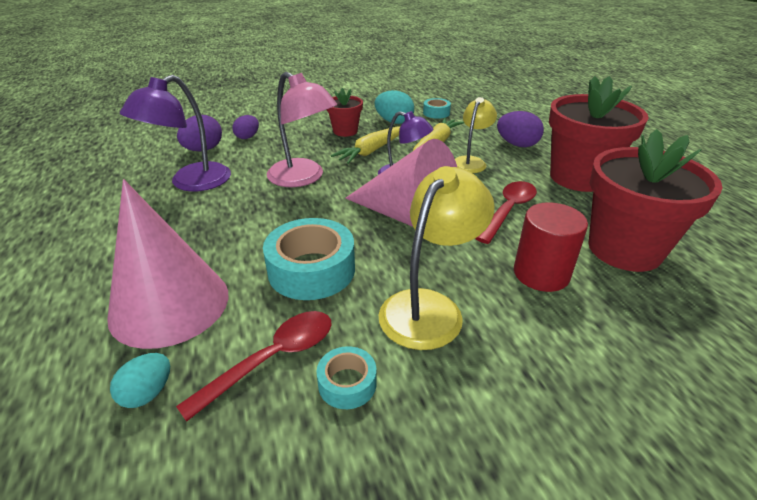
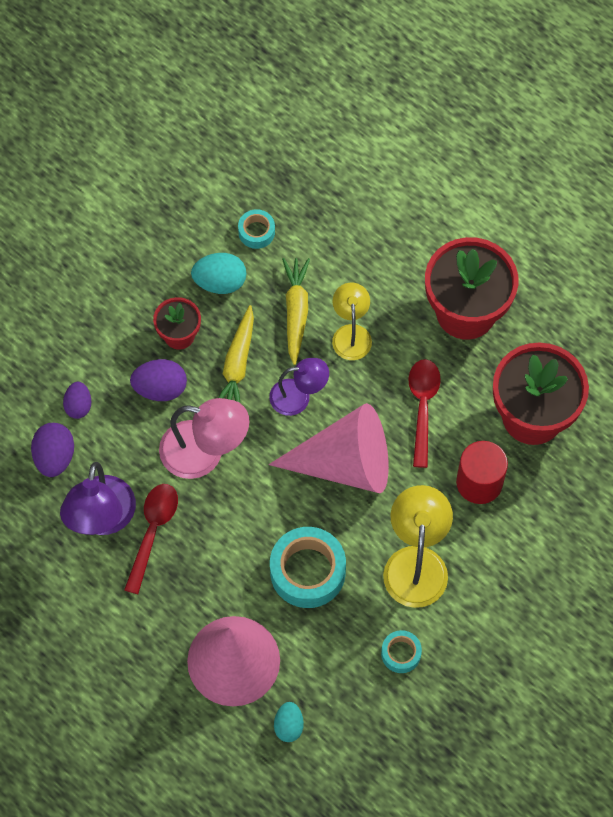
camera: 30 degrees left, 30 degrees up
red spoon [176,311,331,422] -> red spoon moved to [124,484,178,594]
purple egg [497,111,544,147] -> purple egg moved to [130,359,187,401]

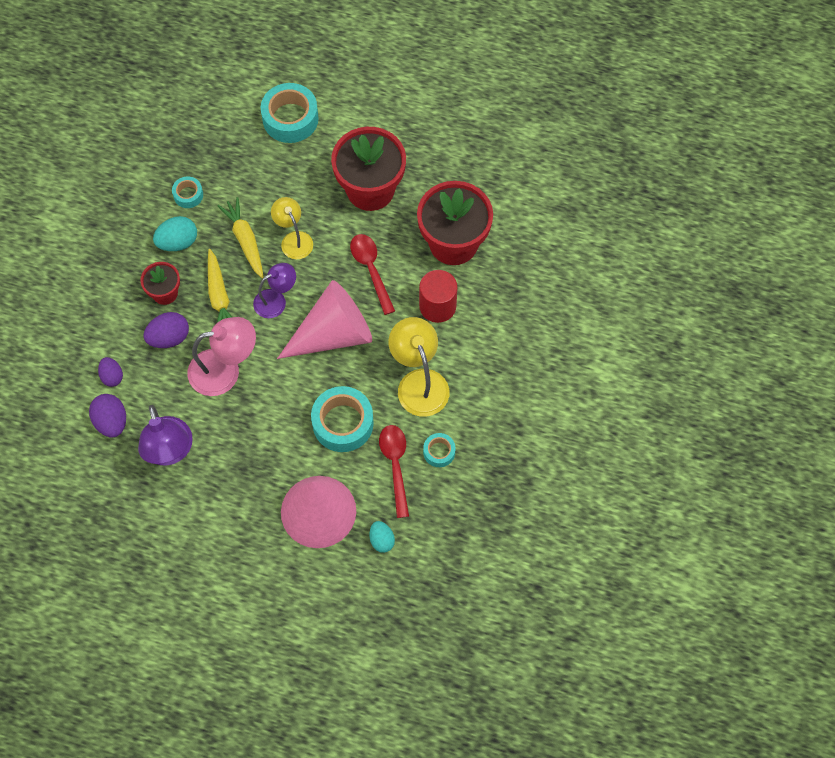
camera: 25 degrees left, 0 degrees up
red spoon [124,484,178,594] -> red spoon moved to [379,425,409,518]
none -> turquoise tape [261,83,319,143]

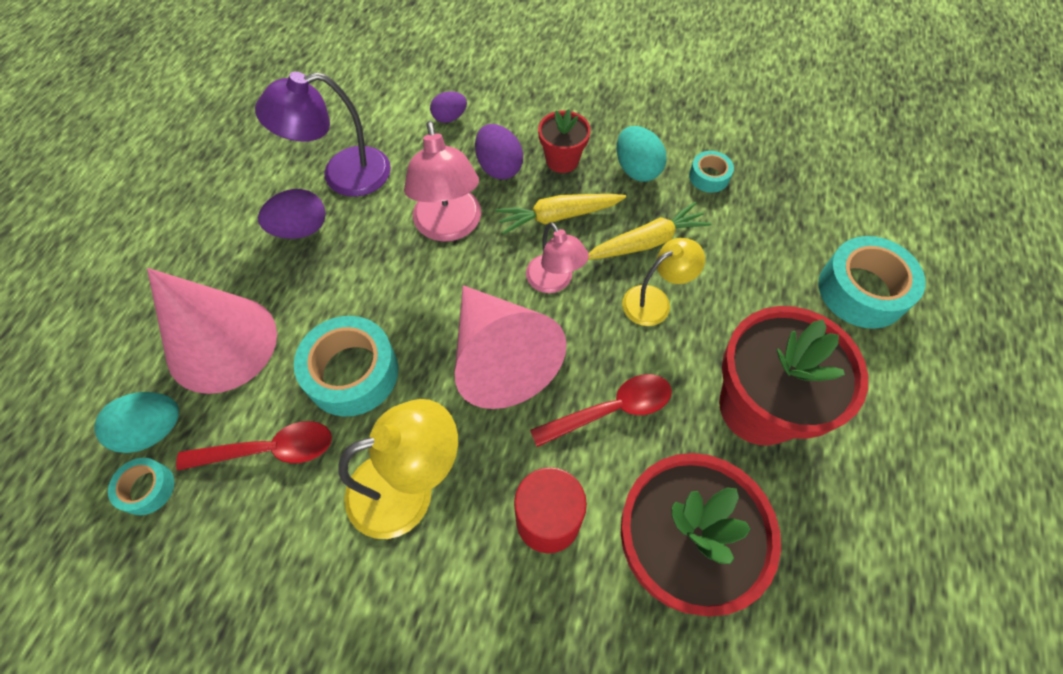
camera: 90 degrees right, 5 degrees down
purple egg [89,394,126,438] -> purple egg moved to [258,189,326,239]
purple lamp [253,263,296,318] -> pink lamp [526,222,589,293]
turquoise egg [370,521,395,553] -> turquoise egg [94,392,179,453], size x1.50
turquoise tape [423,433,456,467] -> turquoise tape moved to [108,458,174,515]

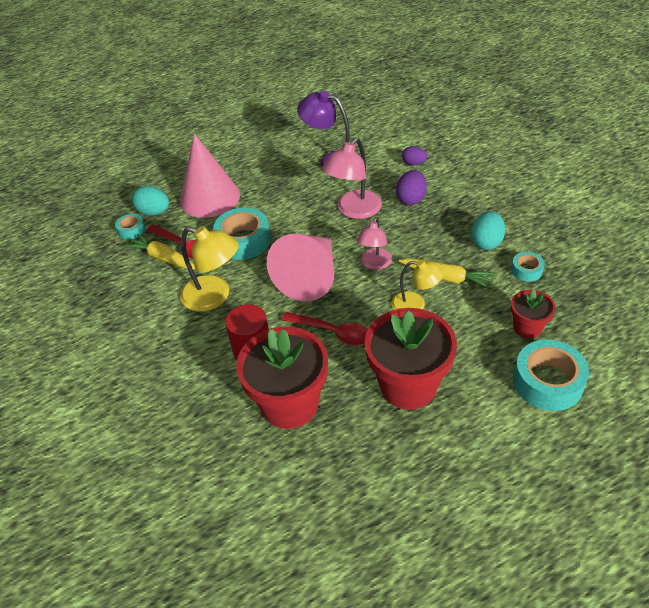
camera: 50 degrees right, 15 degrees down
purple egg [258,189,326,239] -> none
yellow carrot [495,194,626,234] -> yellow carrot moved to [124,234,196,270]
red flower pot [538,109,591,173] -> red flower pot moved to [511,289,555,339]

